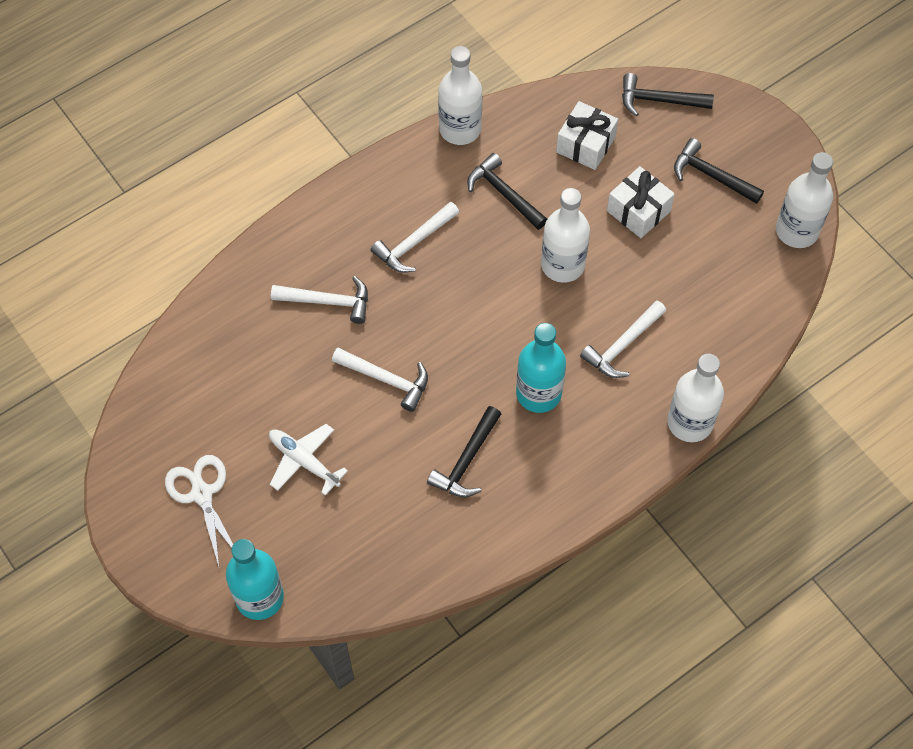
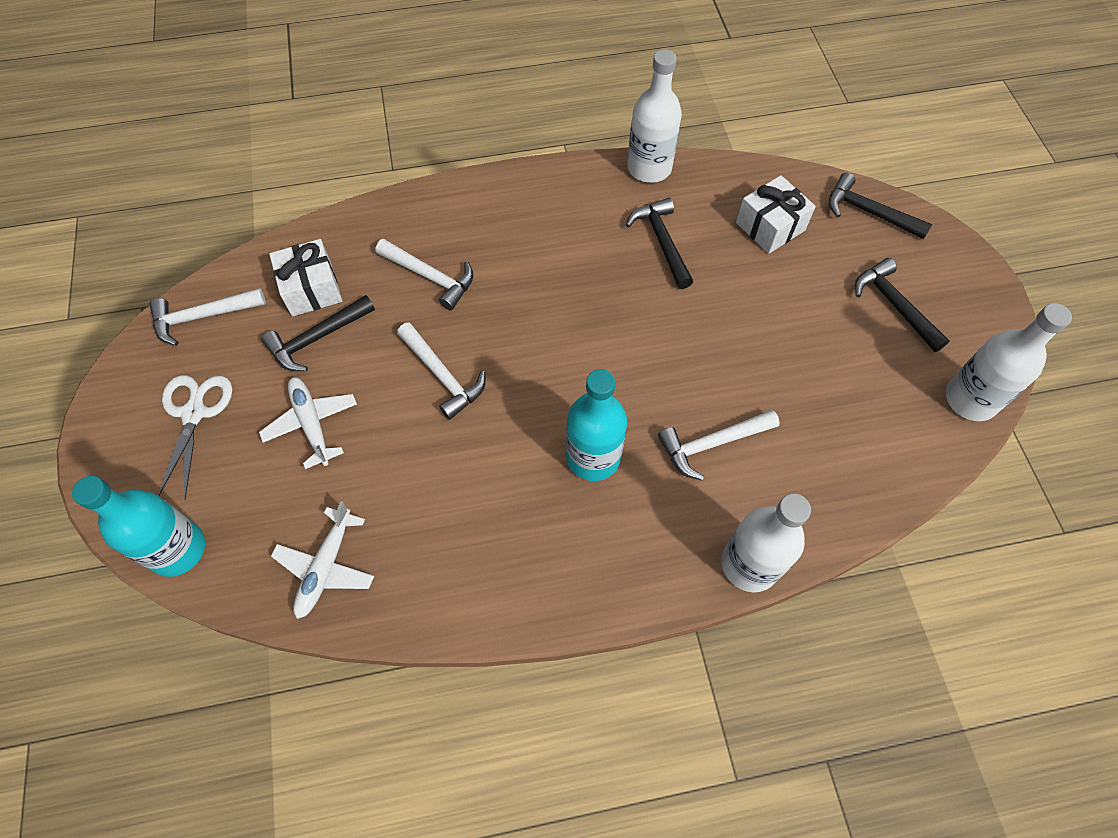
camera: 25 degrees right, 0 degrees up
white hammer [371,202,459,273] -> white hammer moved to [149,288,266,346]
black hammer [427,406,501,497] -> black hammer moved to [262,295,375,371]
white bottle [541,188,590,283] -> none
white gift [607,166,675,238] -> white gift moved to [269,239,342,317]
none -> white plane [271,501,374,619]

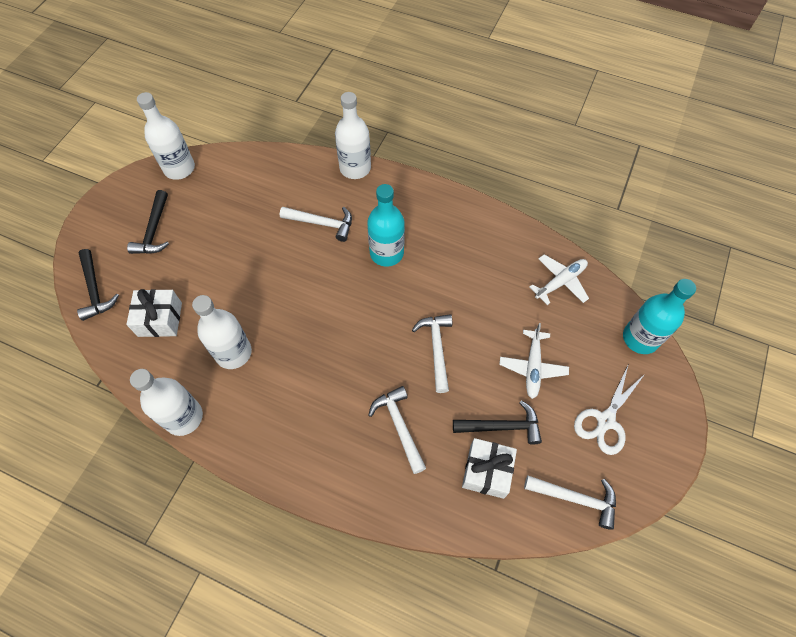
camera: 145 degrees left, 0 degrees up
black hammer [626,198,693,289] -> white bottle [192,295,252,369]

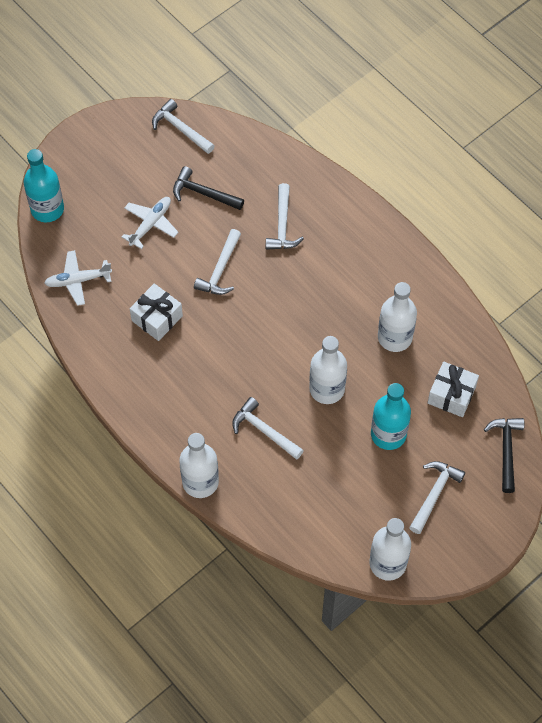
camera: 155 degrees left, 0 degrees up
black hammer [127,190,169,254] -> white hammer [409,461,465,534]
white bottle [130,369,203,436] -> white bottle moved to [309,336,347,404]
turquoise bottle [367,184,405,267] -> turquoise bottle moved to [371,383,411,450]
white gift [462,438,517,499] -> white gift moved to [130,283,183,341]
white scissors [574,366,645,455] -> none

